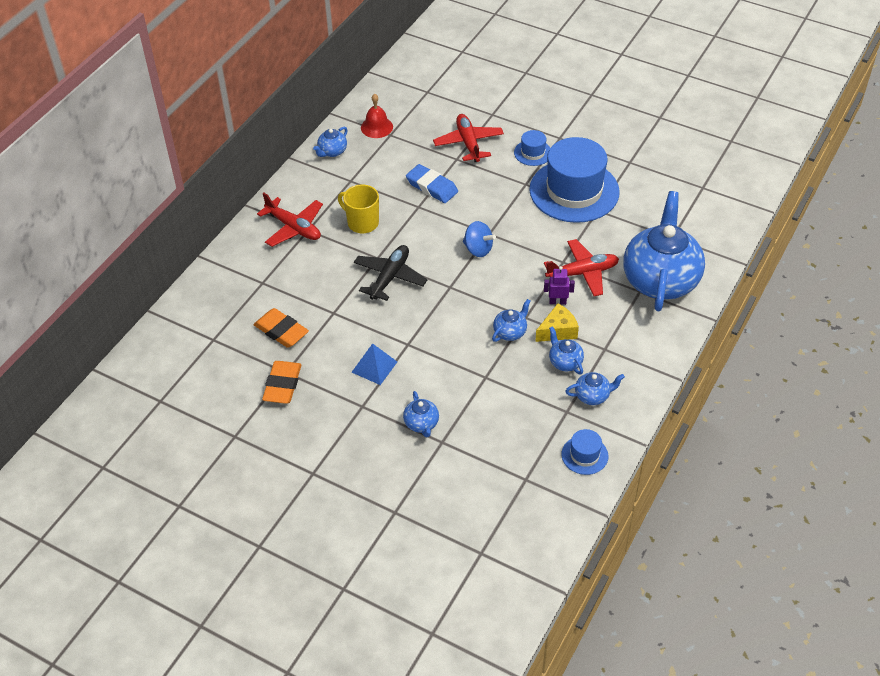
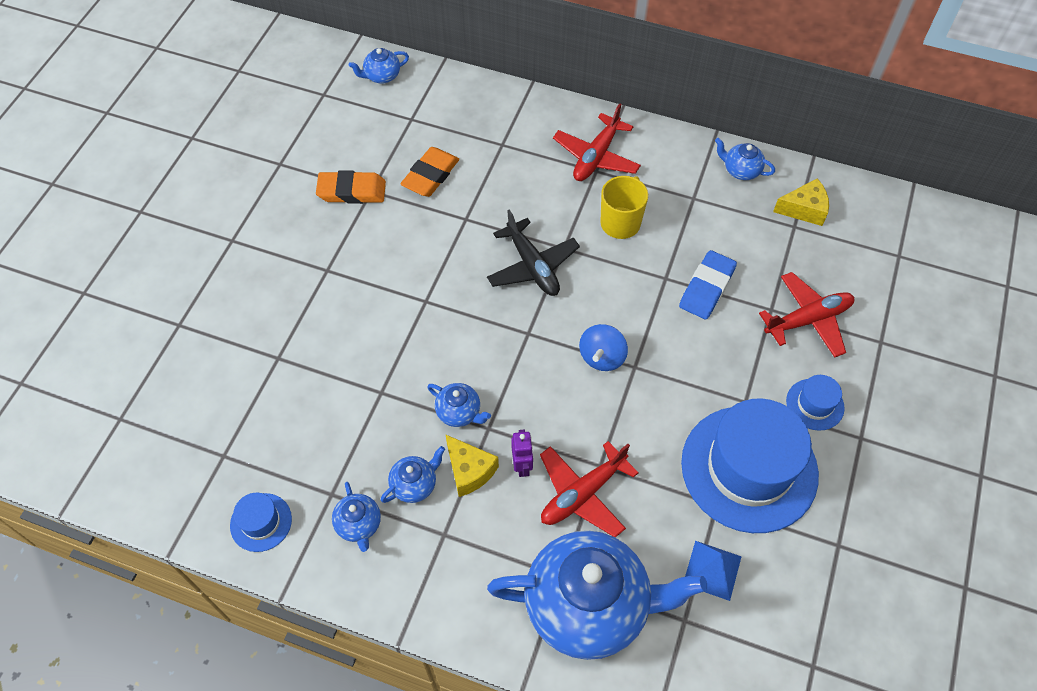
camera: 80 degrees right, 10 degrees up
blue pyramid [352,343,397,385] -> blue pyramid moved to [685,541,742,601]
black plane [354,245,428,301] -> black plane turned 45 degrees clockwise [487,209,580,296]
red bell [361,94,393,138] -> yellow cheese [773,178,829,226]
blue teapot [403,391,439,437] -> blue teapot moved to [349,48,409,84]
red plane [544,239,619,296] -> red plane turned 75 degrees clockwise [540,441,638,538]

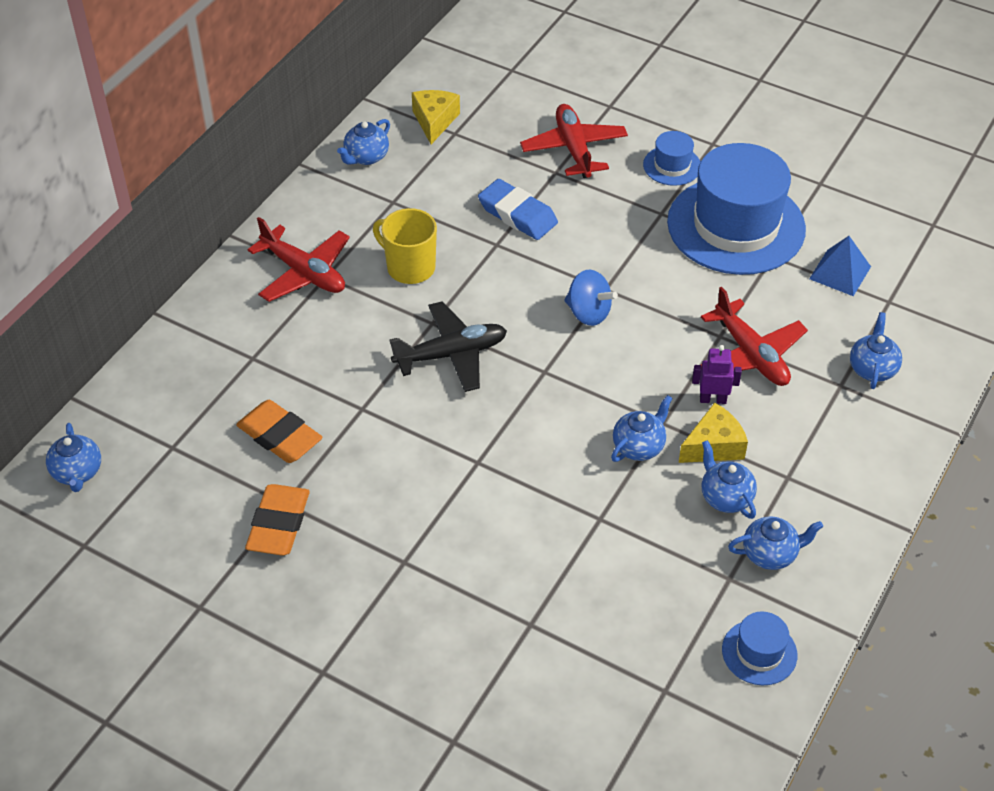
camera: 80 degrees left, 10 degrees down
blue teapot [487,531,707,660] -> blue teapot [850,312,902,389], size x0.41

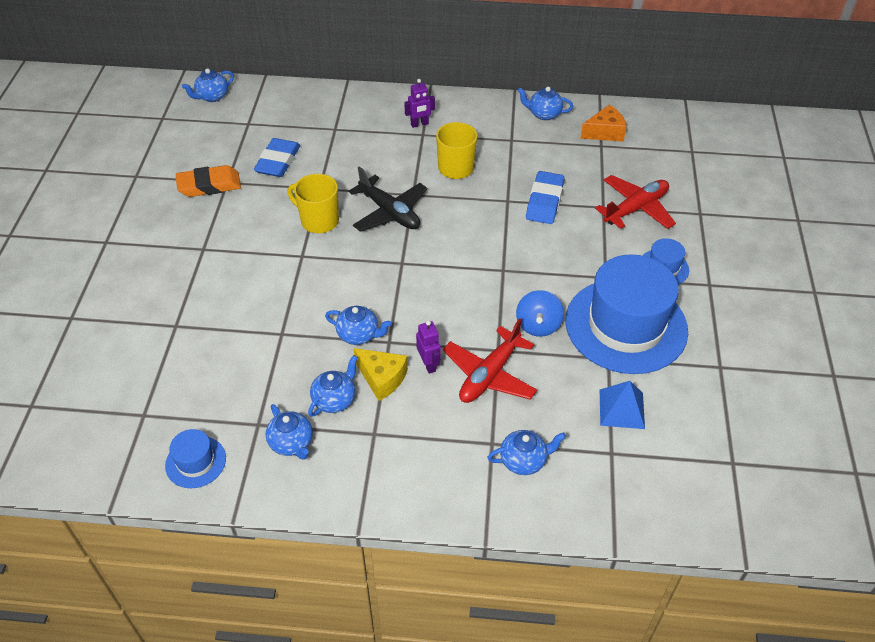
camera: 65 degrees right, 0 degrees up
orange eraser [236,400,322,463] -> blue eraser [254,138,300,177]
red plane [248,217,350,302] -> purple robot [404,79,435,128]
yellow cheese [412,90,460,144] -> orange cheese [580,105,627,142]
blue spinning top [565,270,618,326] -> blue spinning top moved to [516,290,564,337]
none -> yellow mug [287,174,339,233]

